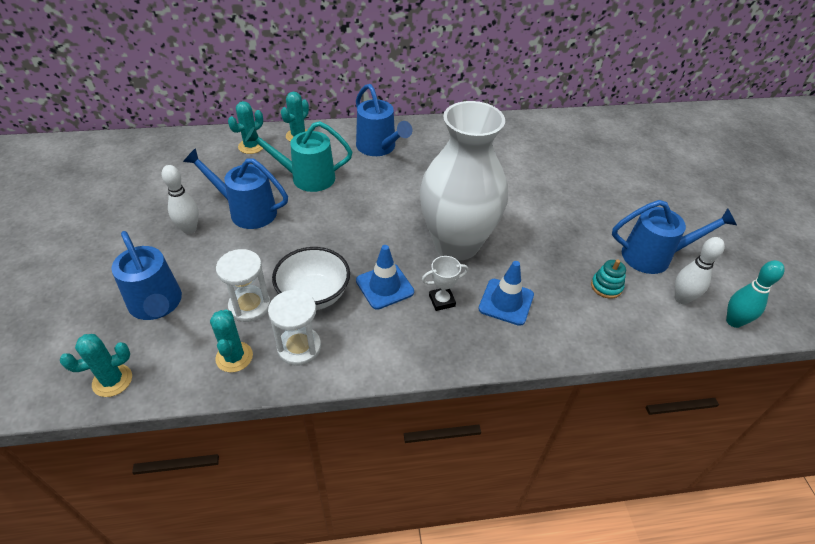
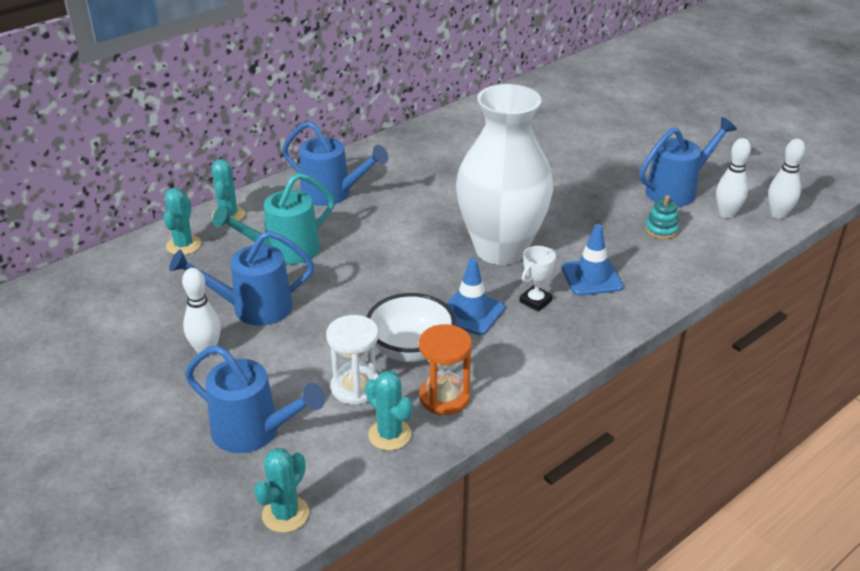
camera: 30 degrees left, 10 degrees down
white hourglass [268,290,321,366] -> orange hourglass [419,324,472,415]
turquoise bowling pin [726,260,784,328] -> white bowling pin [768,138,805,219]

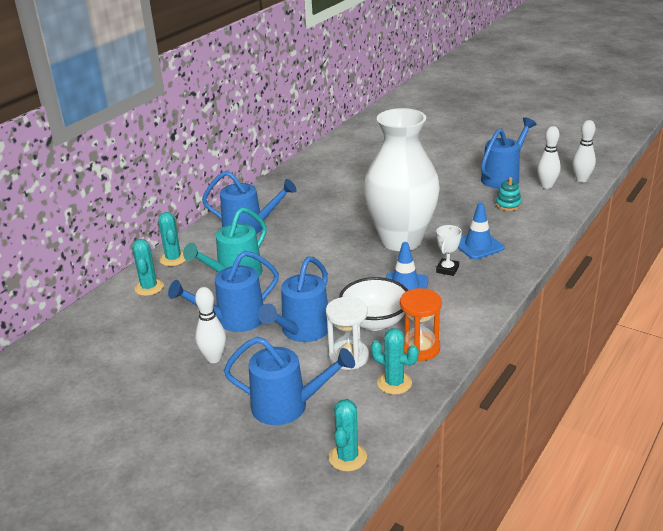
camera: 15 degrees left, 5 degrees down
none -> blue watering can [258,257,328,342]

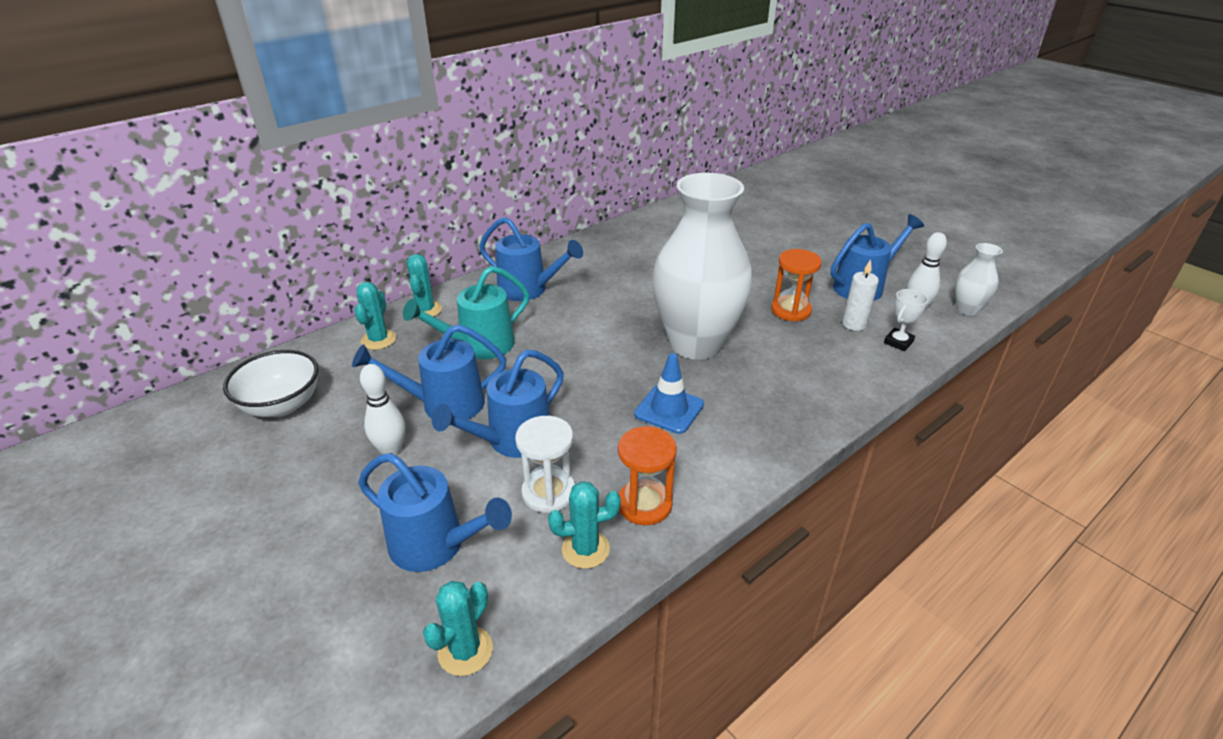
camera: 15 degrees right, 5 degrees up
white bowl [339,277,408,331] -> white bowl moved to [223,350,319,417]
turquoise cactus [371,328,419,395] -> turquoise cactus turned 60 degrees counterclockwise [548,481,621,569]
white trophy [436,225,462,276] -> white trophy moved to [884,289,929,351]
blue traffic cone [458,202,505,260] -> none
turquoise stacking toy [496,177,521,211] -> white candle [842,259,879,331]
white bowling pin [572,120,596,182] -> white vase [955,243,1003,316]
none -> orange hourglass [771,249,822,322]

